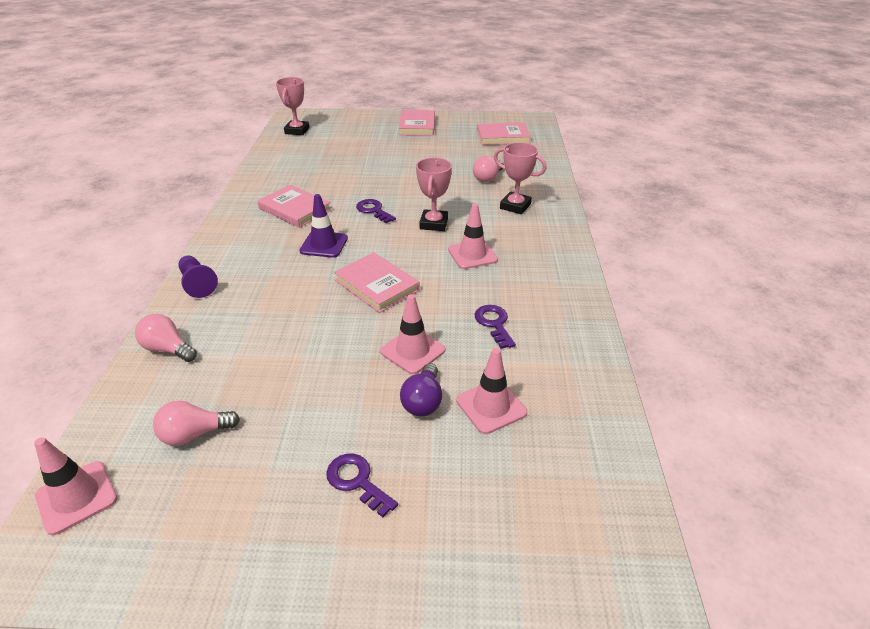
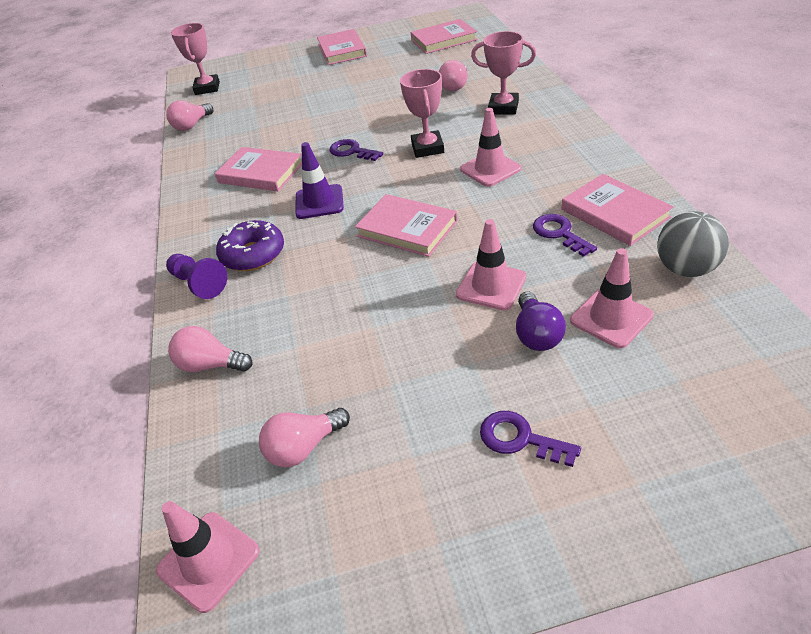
camera: 10 degrees left, 5 degrees up
none -> pink light bulb [166,100,213,131]
none -> purple donut [216,220,284,271]
none -> pink book [562,174,674,246]
none -> grey ball [657,211,729,277]

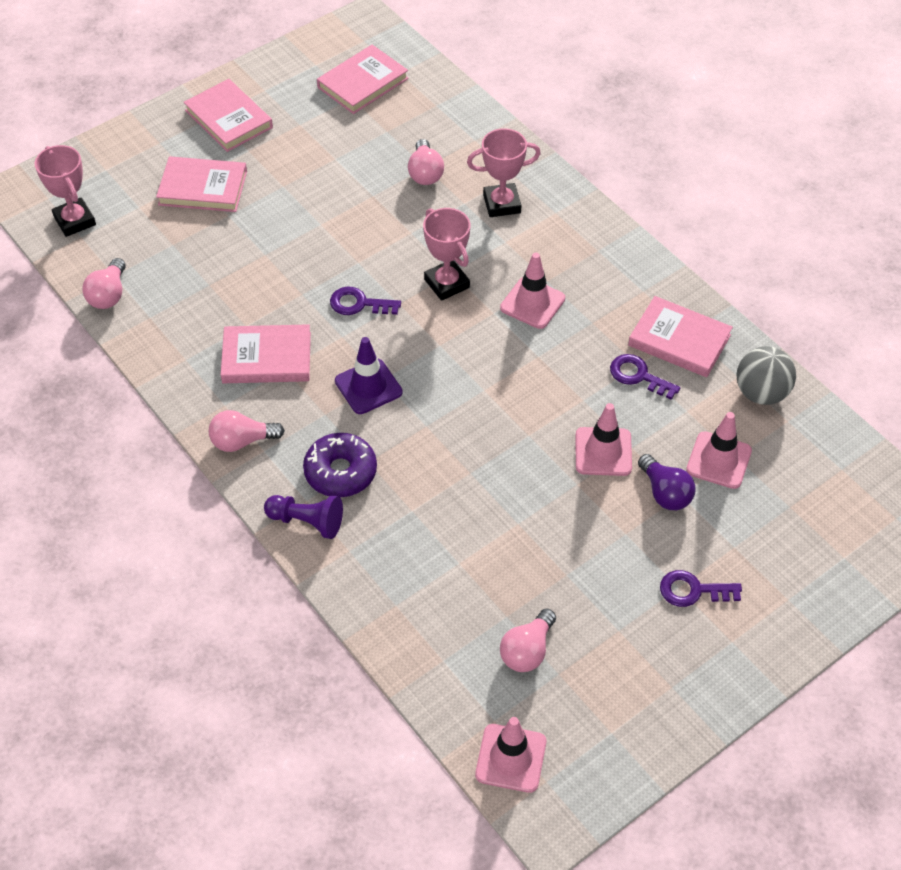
camera: 30 degrees left, 10 degrees up
pink light bulb [168,326,253,372] -> pink light bulb moved to [209,410,285,452]
pink book [355,194,457,257] -> pink book moved to [156,156,247,212]

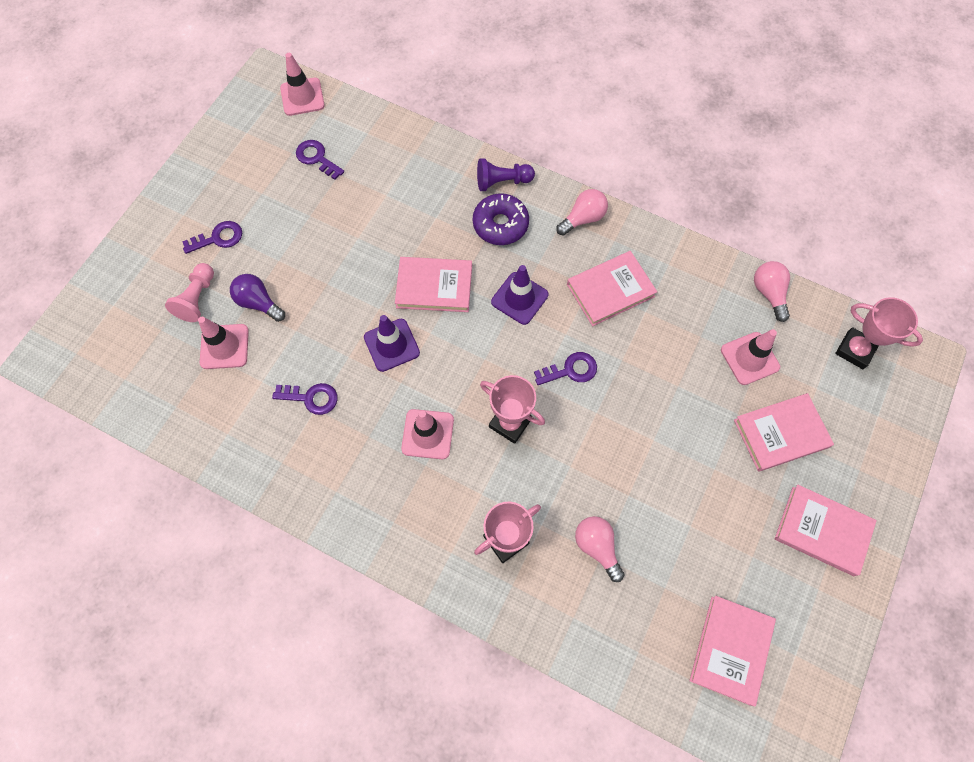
camera: 155 degrees right, 15 degrees up
pink light bulb [500,609,556,672] -> purple key [296,140,344,180]
pink traffic cone [576,403,632,476] -> pink traffic cone moved to [721,329,780,385]
pink book [628,296,733,377] -> pink book moved to [395,257,472,312]
grey ball [737,346,796,405] -> none
none -> pink pawn [165,263,214,322]
none -> purple traffic cone [364,315,420,372]

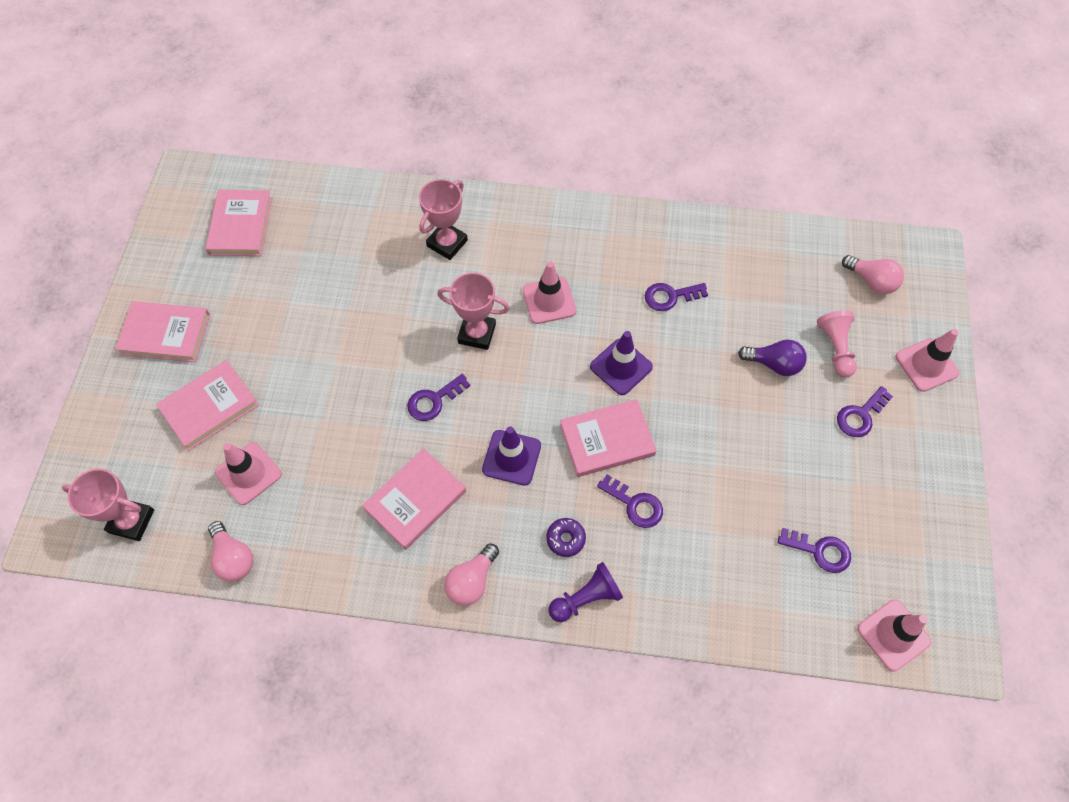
camera: 160 degrees right, 5 degrees down
pink traffic cone [198,317,249,369] -> pink traffic cone moved to [896,329,959,392]
purple donut [473,193,529,245] -> purple donut [546,518,586,557], size x0.57
pink light bulb [575,516,624,582] -> pink light bulb moved to [842,255,904,294]
none -> purple key [597,475,663,528]

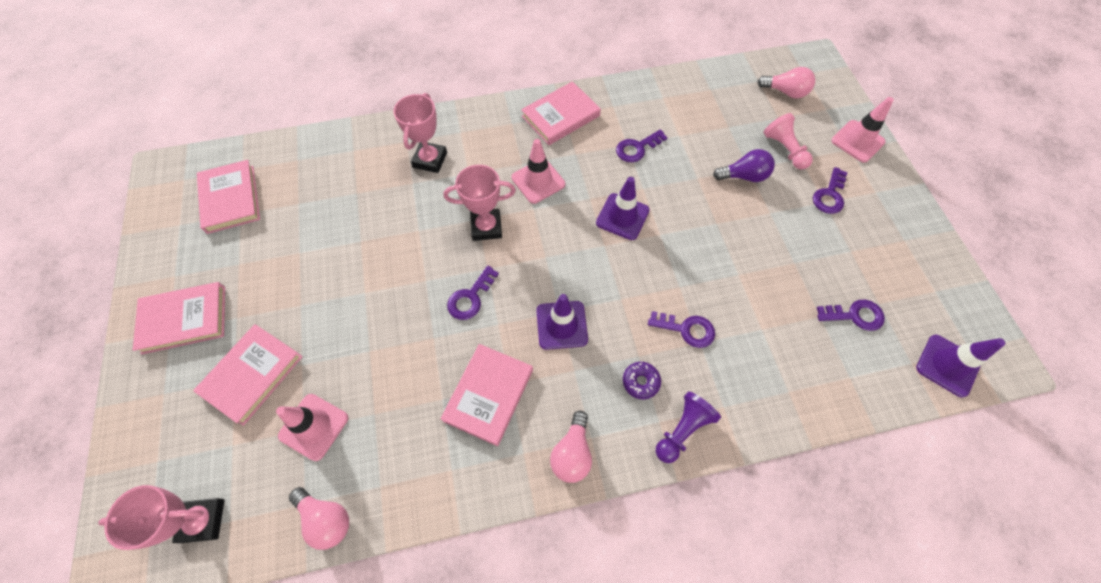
camera: 20 degrees left, 0 degrees up
pink book [560,399,657,477] -> pink book moved to [521,81,601,145]
pink traffic cone [857,599,931,671] -> purple traffic cone [916,335,1005,397]

